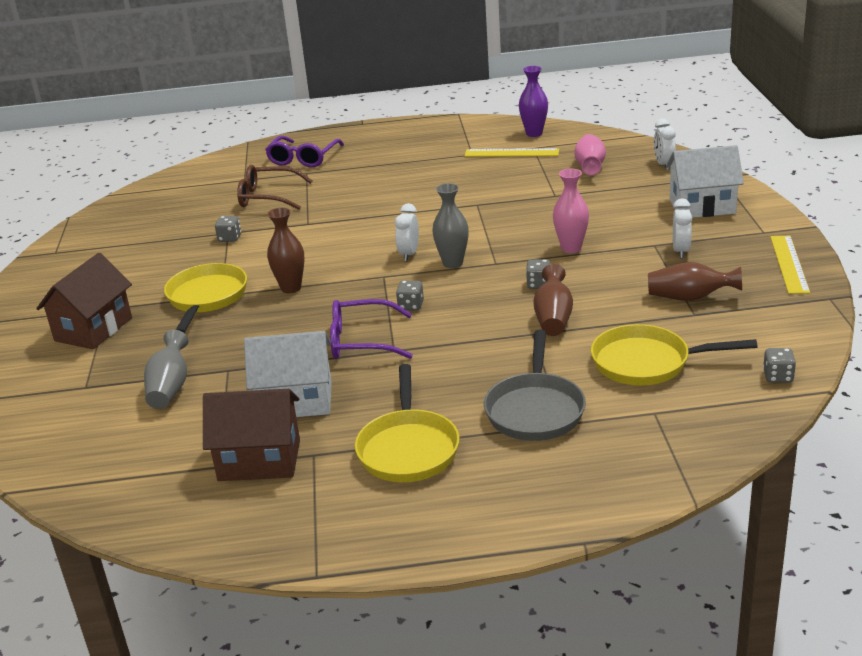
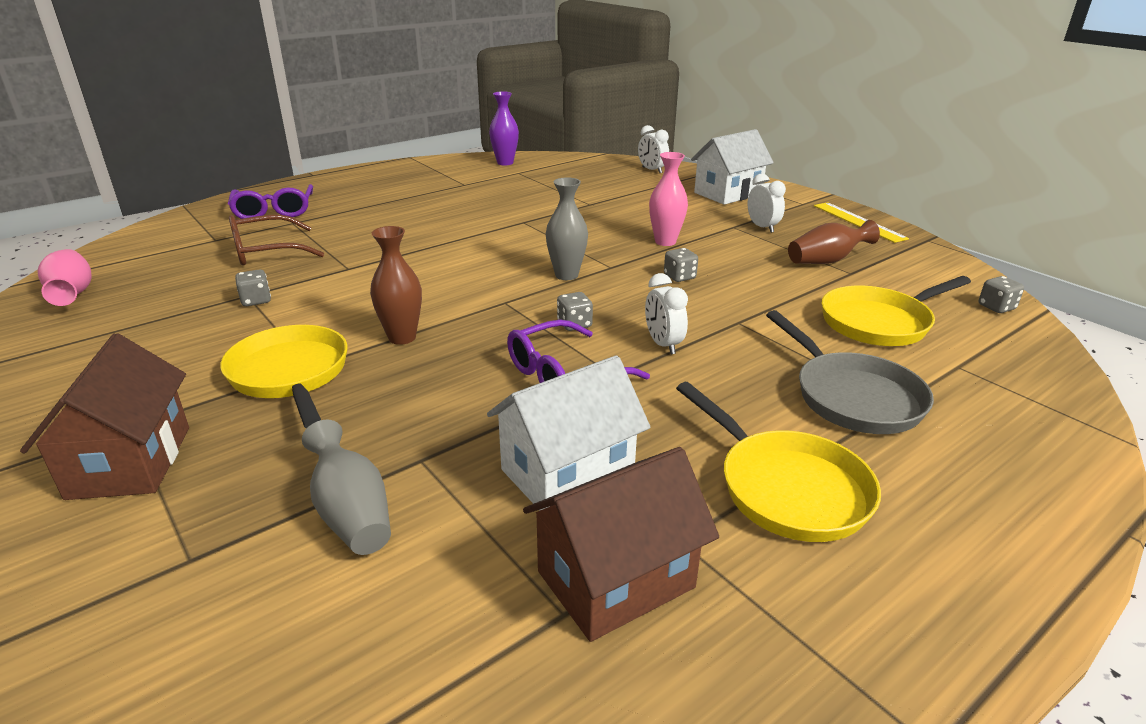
camera: 35 degrees left, 0 degrees up
white clock [395,203,419,261] -> white clock moved to [645,273,688,354]
yellow ruler [465,148,559,157] -> none
brown vase [533,264,573,336] -> none
pink vase [574,134,606,175] -> pink vase moved to [37,249,92,306]

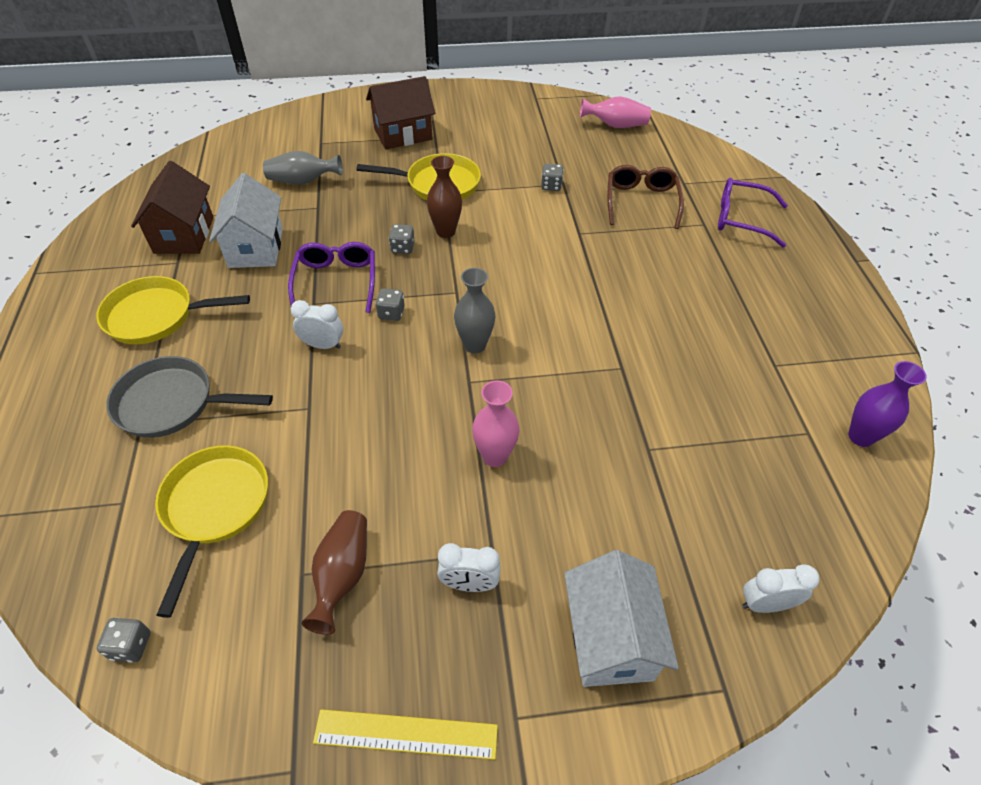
camera: 120 degrees right, 20 degrees up
brown house [20,333,189,500] -> brown house turned 45 degrees counterclockwise [366,76,435,149]
grey dice [664,248,698,282] -> grey dice moved to [389,224,414,254]

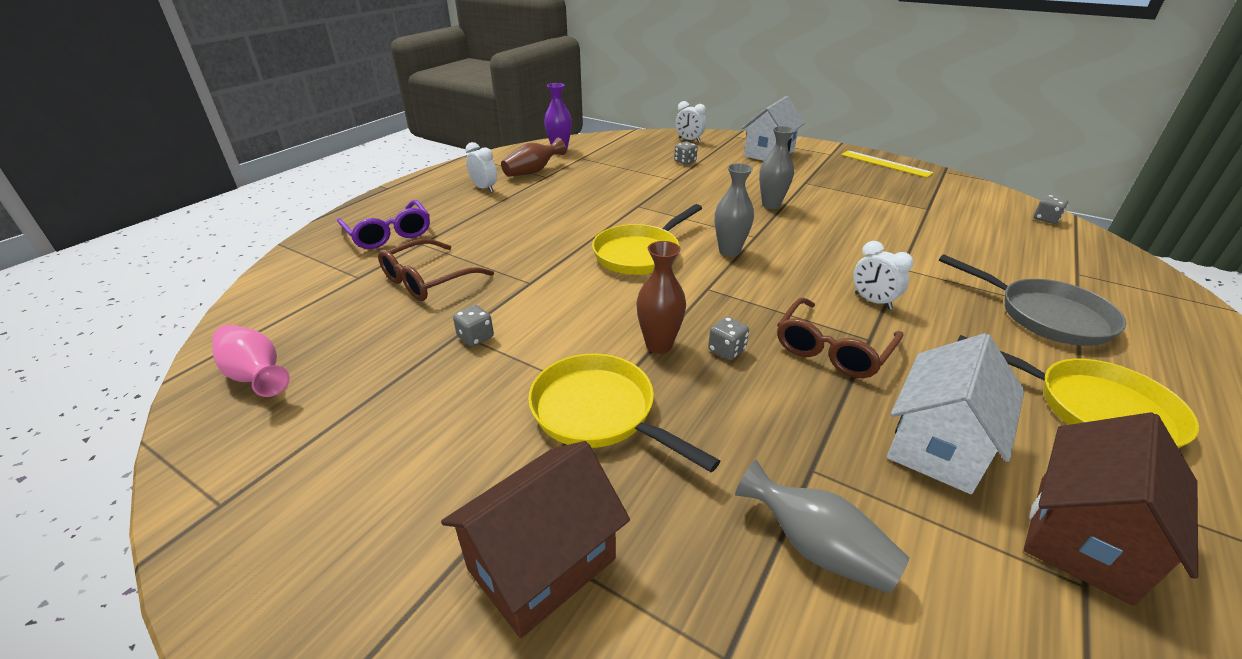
camera: 140 degrees left, 15 degrees down
yellow pan [155,445,268,618] -> yellow pan moved to [592,204,702,275]
purple glasses [288,242,375,313] -> brown glasses [777,297,904,378]
brown vase [301,510,367,635] -> brown vase moved to [501,137,566,177]
brown house [366,76,435,149] -> brown house turned 60 degrees counterclockwise [441,441,630,638]
grey dice [375,288,405,321] -> grey dice moved to [674,141,698,165]
white clock [437,543,501,592] -> white clock moved to [465,142,497,192]
pink vase [472,380,519,467] -> grey vase [759,126,795,209]

